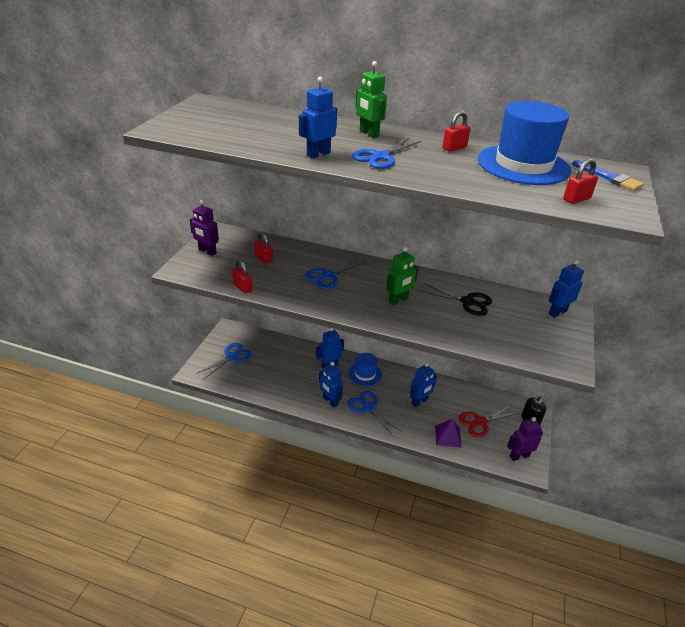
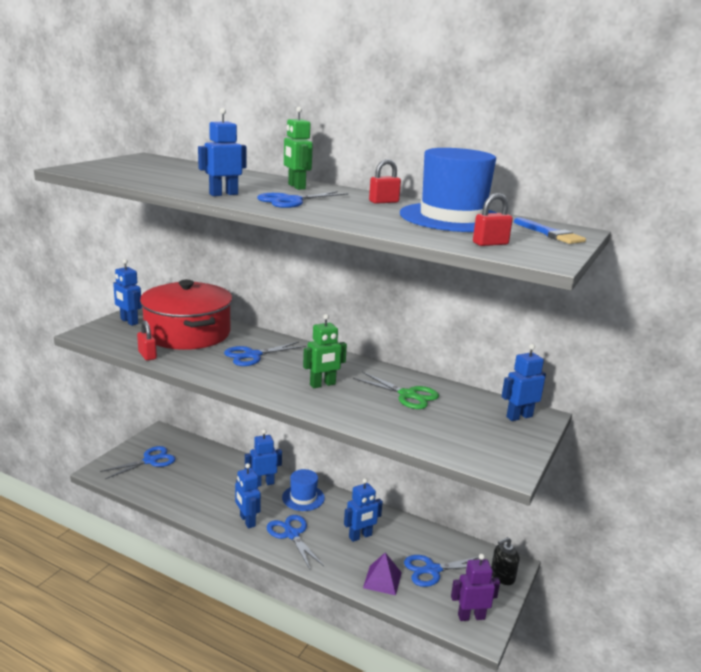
camera: 10 degrees right, 15 degrees down
purple robot [190,200,219,256] -> blue robot [113,259,142,326]
red padlock [254,232,273,264] -> red pot [140,280,232,350]
black scissors [419,283,492,316] -> green scissors [353,372,439,409]
red scissors [459,405,520,437] -> blue scissors [404,555,479,587]

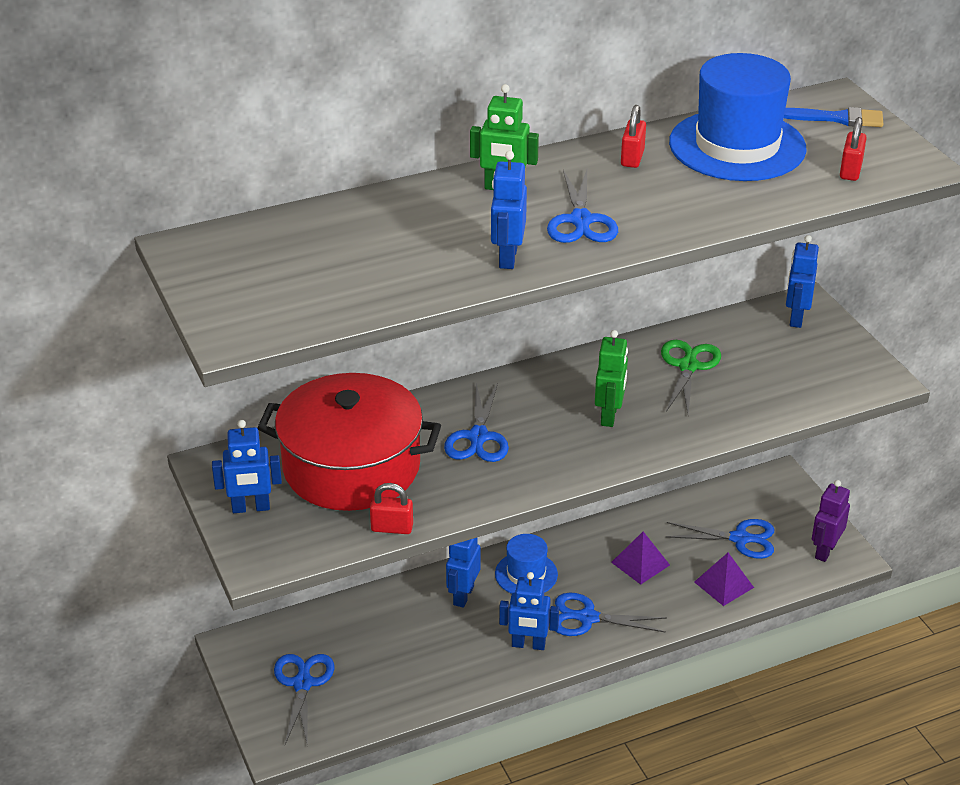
camera: 50 degrees left, 15 degrees up
blue robot [344,478,383,542] -> purple pyramid [611,532,670,585]
green scissors [353,372,439,409] -> green scissors turned 60 degrees counterclockwise [661,340,721,414]
blue scissors [404,555,479,587] -> blue scissors turned 105 degrees counterclockwise [666,519,774,559]
black soap dispenser [491,537,519,585] -> none

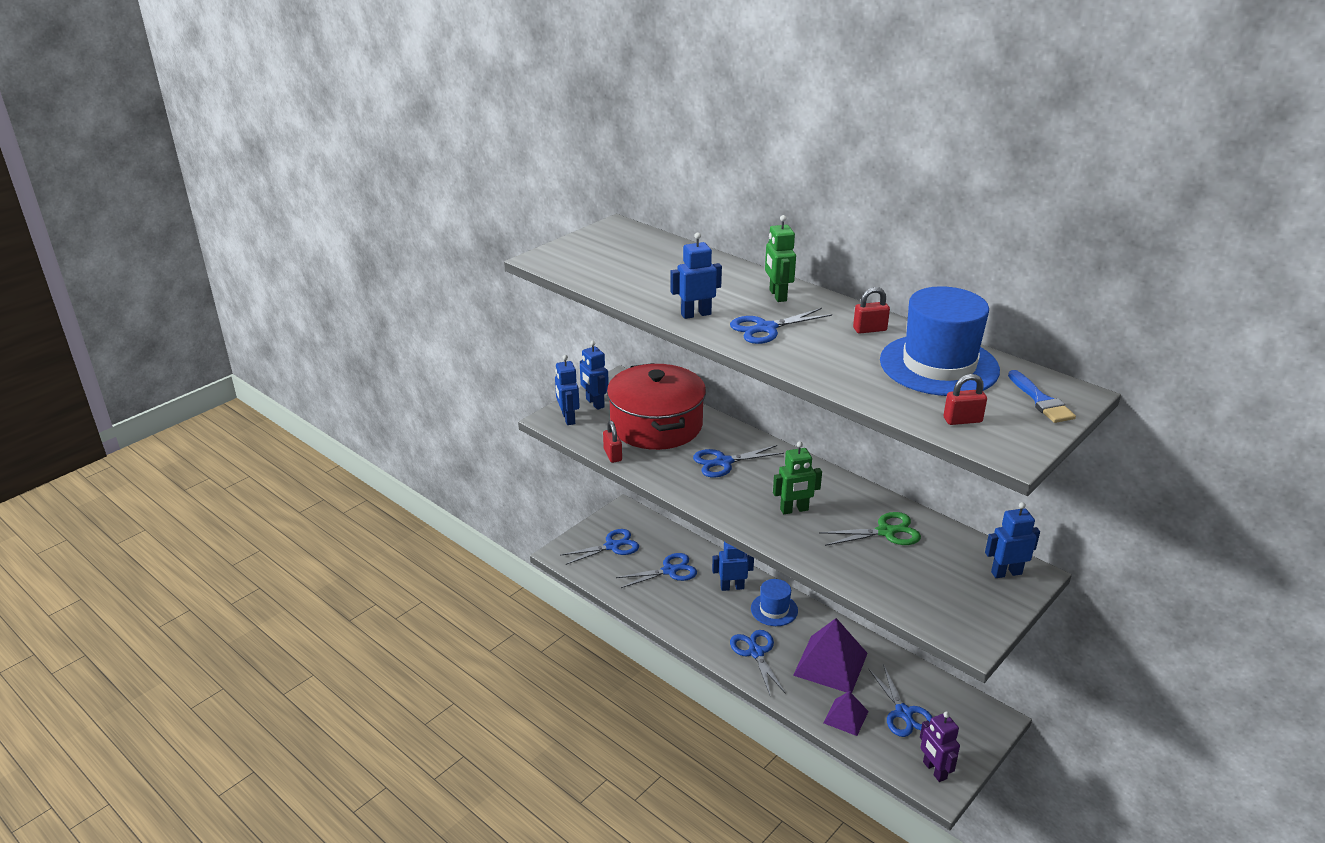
camera: 65 degrees right, 5 degrees down
blue robot [499,572,559,650] -> blue robot moved to [555,355,580,425]
purple pyramid [611,532,670,585] -> purple pyramid [793,618,868,693], size x1.78
purple robot [812,480,850,562] -> purple robot turned 120 degrees counterclockwise [920,712,960,782]
none -> blue scissors [616,553,697,588]

